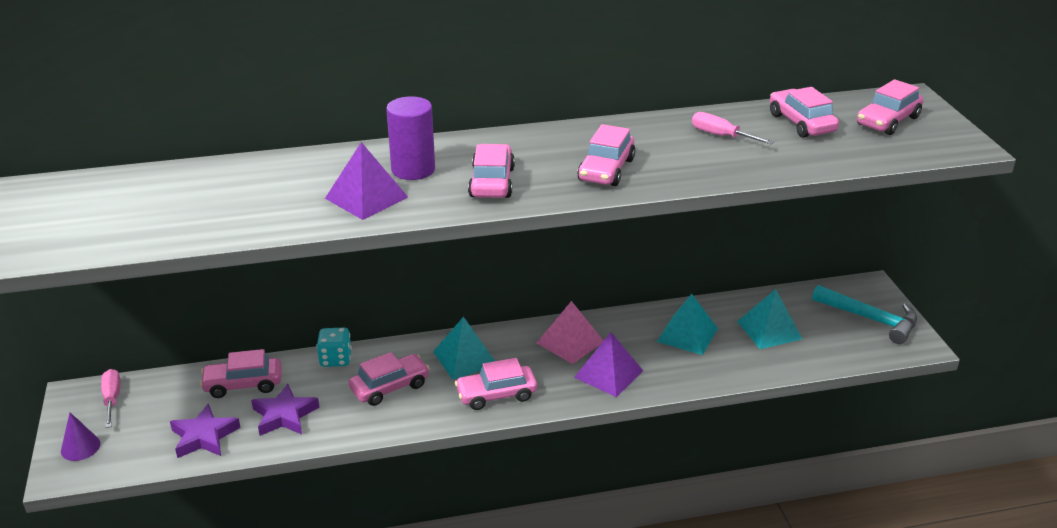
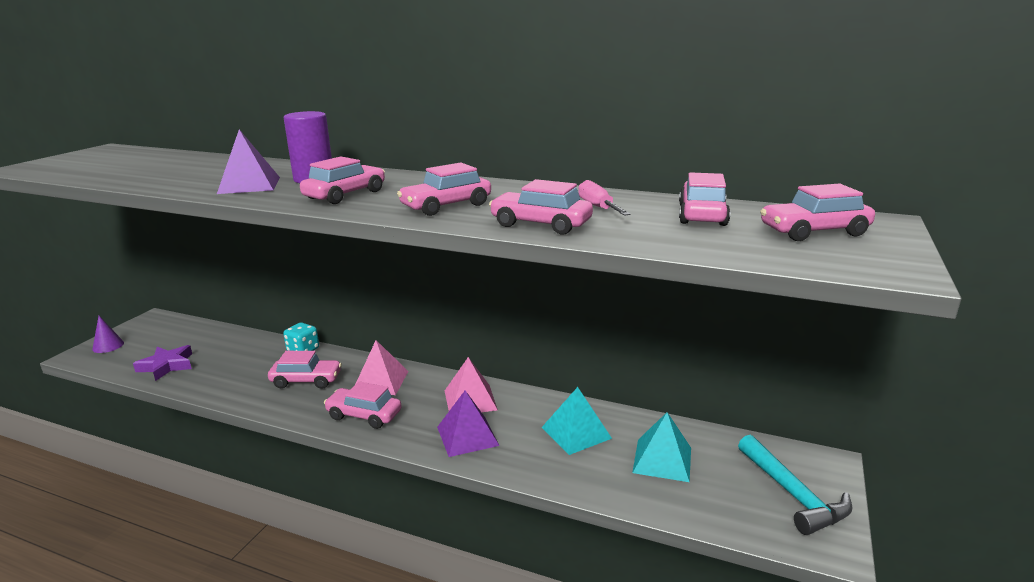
camera: 35 degrees right, 10 degrees down
pink screwdriver [101,369,121,428] -> none
pink car [200,349,282,398] -> pink car moved to [489,179,593,235]
purple star [251,384,320,436] -> none
turquoise pyramid [433,316,495,380] -> pink pyramid [355,340,408,395]

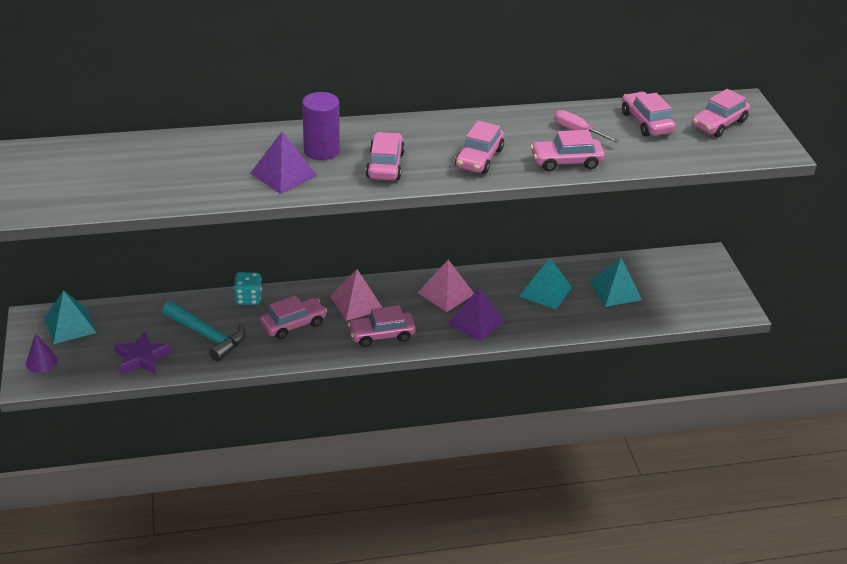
camera: 35 degrees left, 15 degrees up
turquoise hammer [738,435,853,535] -> turquoise hammer moved to [162,301,246,362]
none -> turquoise pyramid [44,290,97,344]

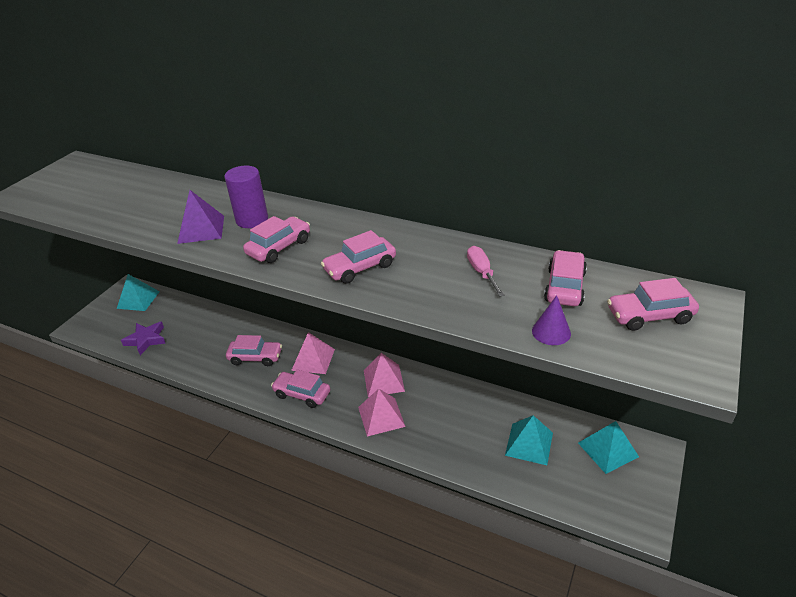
camera: 40 degrees right, 0 degrees up
purple cone [26,333,58,373] -> purple cone moved to [532,295,571,345]
turquoise hammer [162,301,246,362] -> none
turquoise dice [233,272,262,305] -> none
purple pyramid [447,288,505,342] -> pink pyramid [358,389,406,437]
turquoise pyramid [519,258,572,309] -> turquoise pyramid moved to [578,421,639,474]
pink car [530,130,605,171] -> none

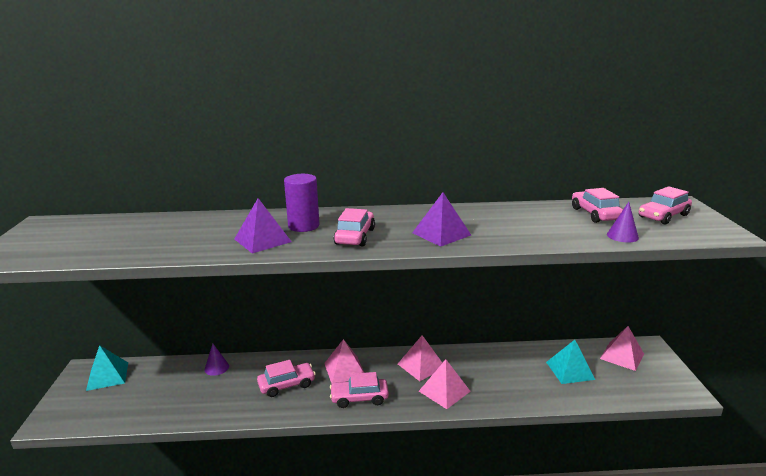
camera: 30 degrees left, 15 degrees down
purple star [121,322,166,355] -> none
pink car [321,230,396,284] -> purple pyramid [412,192,471,247]
pink screwdriver [467,246,505,297] -> none
turquoise pyramid [578,421,639,474] -> pink pyramid [600,326,644,371]
none -> purple cone [204,343,229,376]

